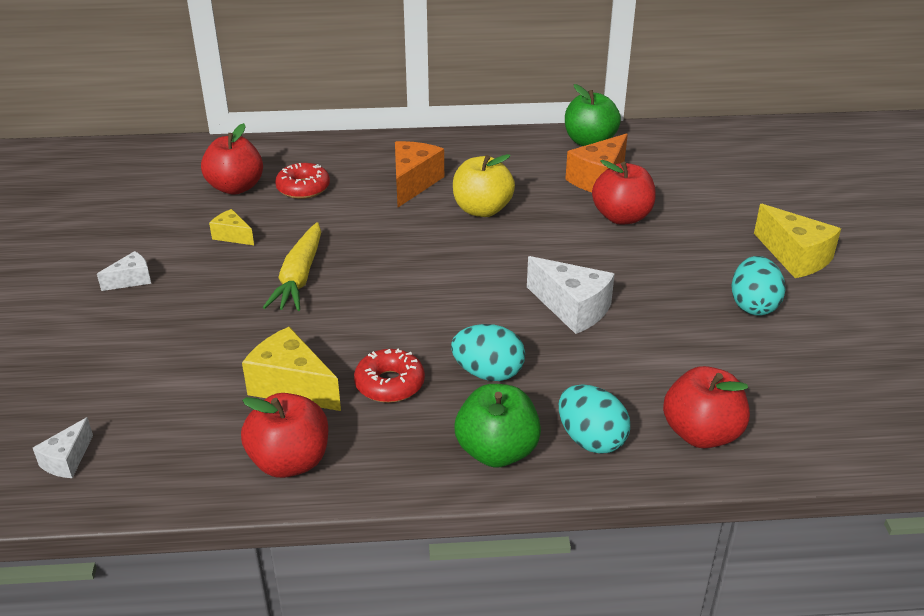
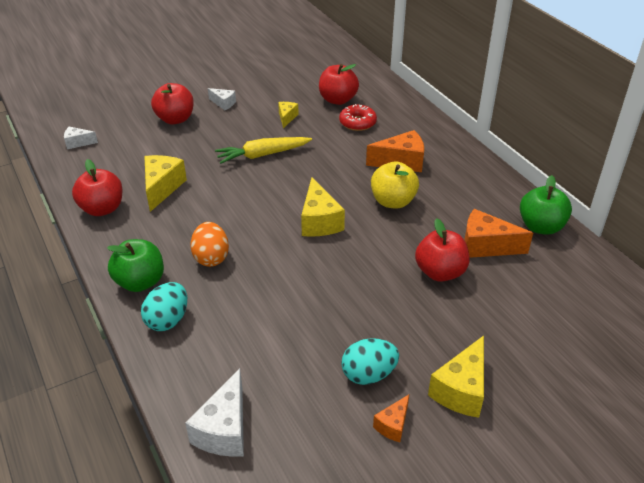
camera: 65 degrees right, 5 degrees up
red donut [354,348,425,403] -> none
turquoise egg [451,324,525,381] -> orange egg [190,222,229,267]
white cheese [527,256,615,334] -> white cheese moved to [185,368,244,457]
red apple [663,366,750,448] -> red apple moved to [151,83,194,124]
none -> yellow cheese [301,177,345,237]
none -> orange cheese [373,395,409,442]

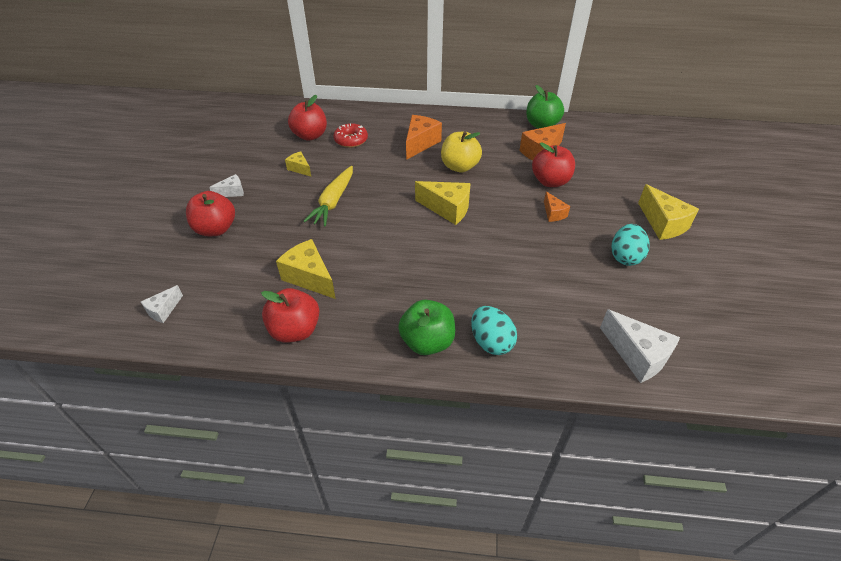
camera: 55 degrees left, 5 degrees up
orange egg [190,222,229,267] -> none
orange cheese [373,395,409,442] -> orange cheese moved to [544,191,570,222]

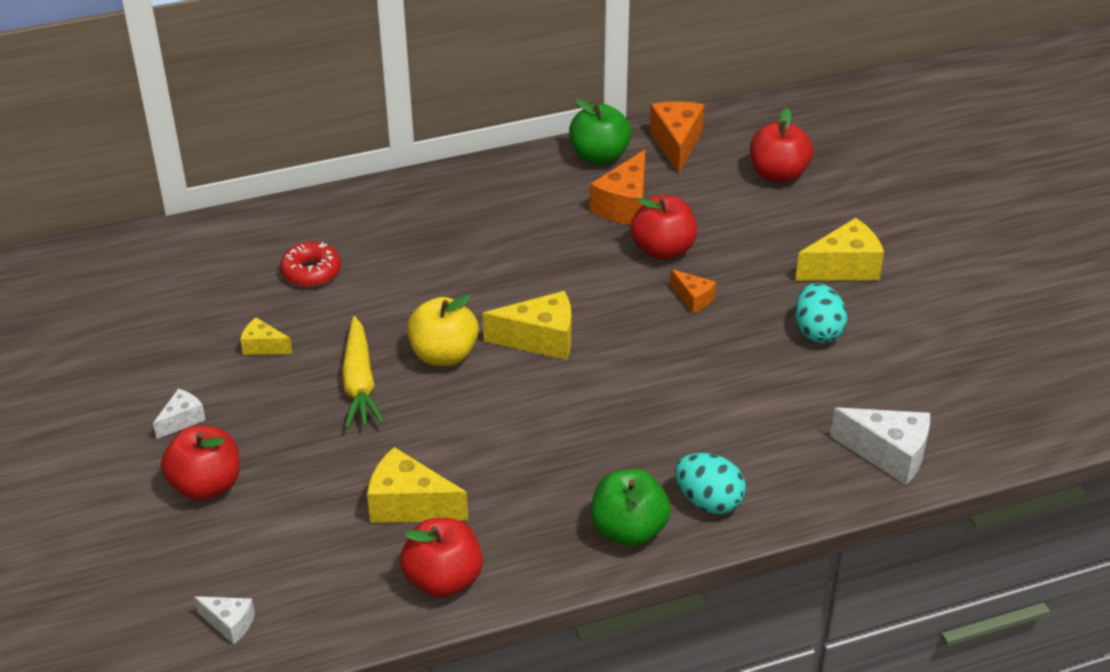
camera: 25 degrees left, 5 degrees down
white cheese [141,285,183,323] -> white cheese turned 75 degrees counterclockwise [194,596,255,644]
red apple [288,95,327,141] -> red apple moved to [750,108,813,183]
orange cheese [406,115,442,160] -> orange cheese moved to [650,101,704,174]
yellow apple [441,131,482,172] -> yellow apple moved to [407,295,479,366]
yellow cheese [638,184,699,240] -> yellow cheese turned 60 degrees counterclockwise [795,218,884,281]

